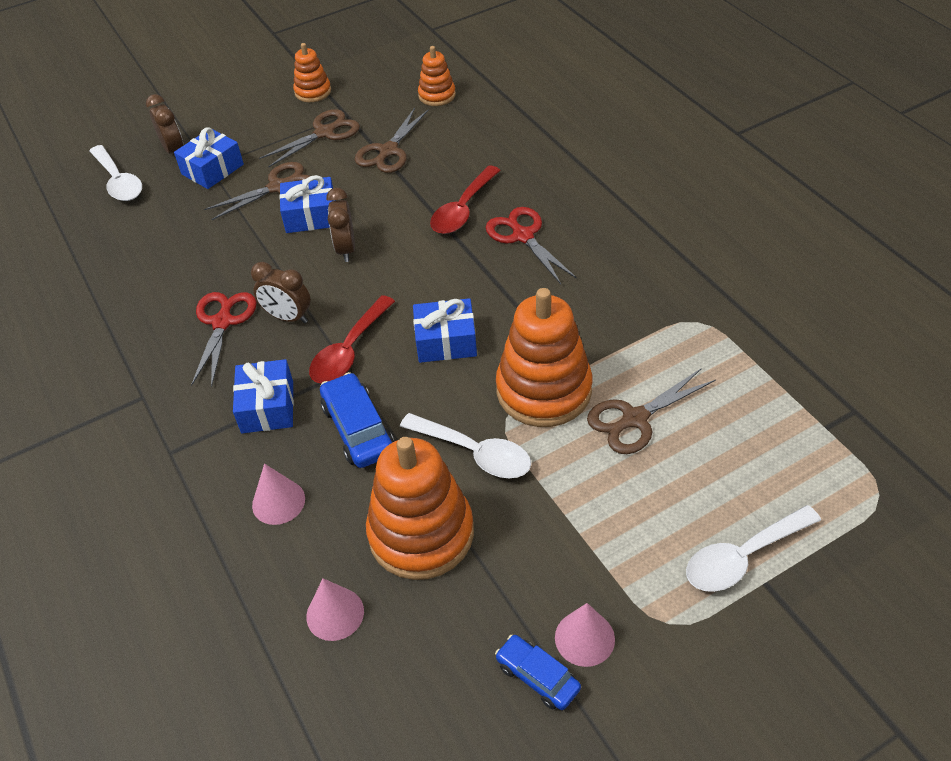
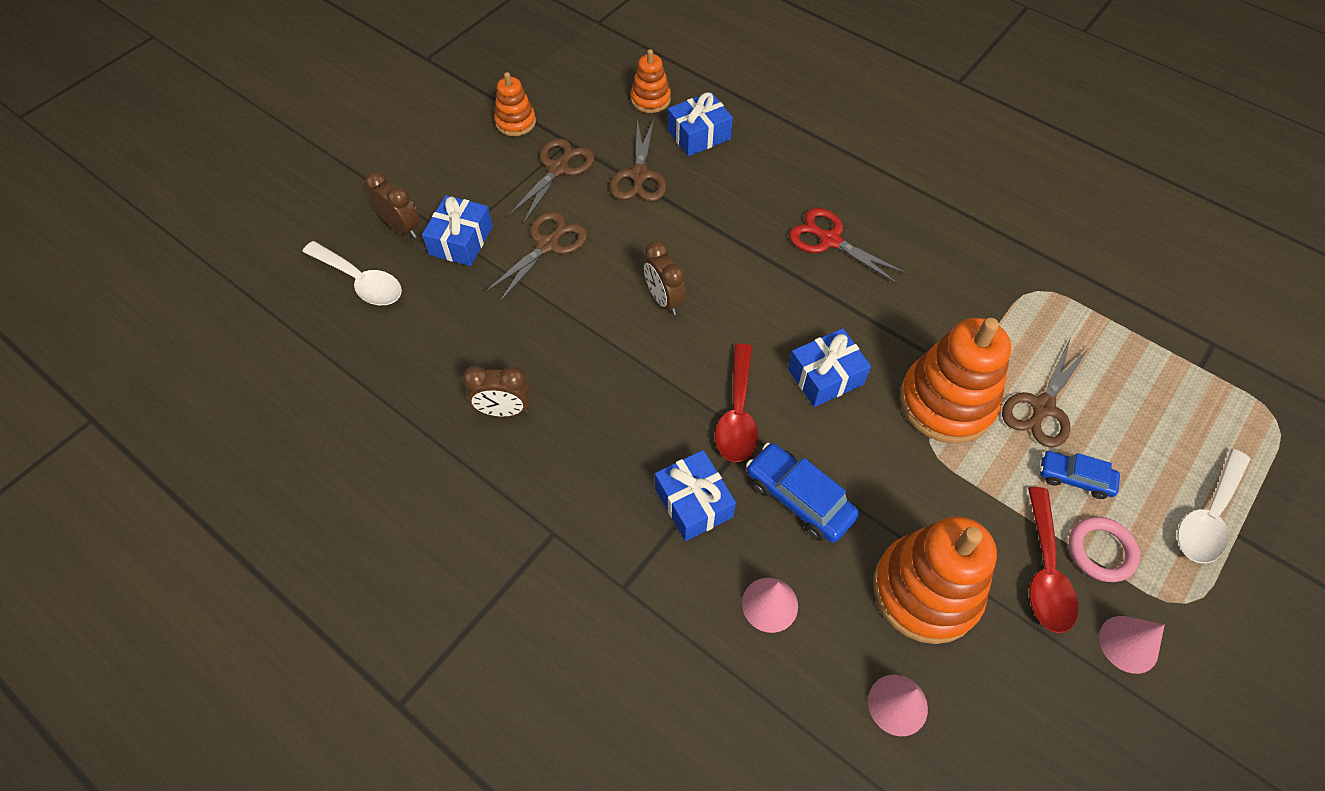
camera: 25 degrees left, 10 degrees up
red scissors [191,292,257,387] -> none
brown clock [251,262,311,323] -> brown clock moved to [463,366,531,417]
blue gift [279,175,336,233] -> blue gift moved to [668,92,733,156]
white spoon [400,413,531,478] -> none
red spoon [430,166,501,234] -> red spoon moved to [1028,487,1078,633]
blue car [495,635,581,710] -> blue car moved to [1040,451,1120,499]
none -> pink ring [1069,517,1140,582]

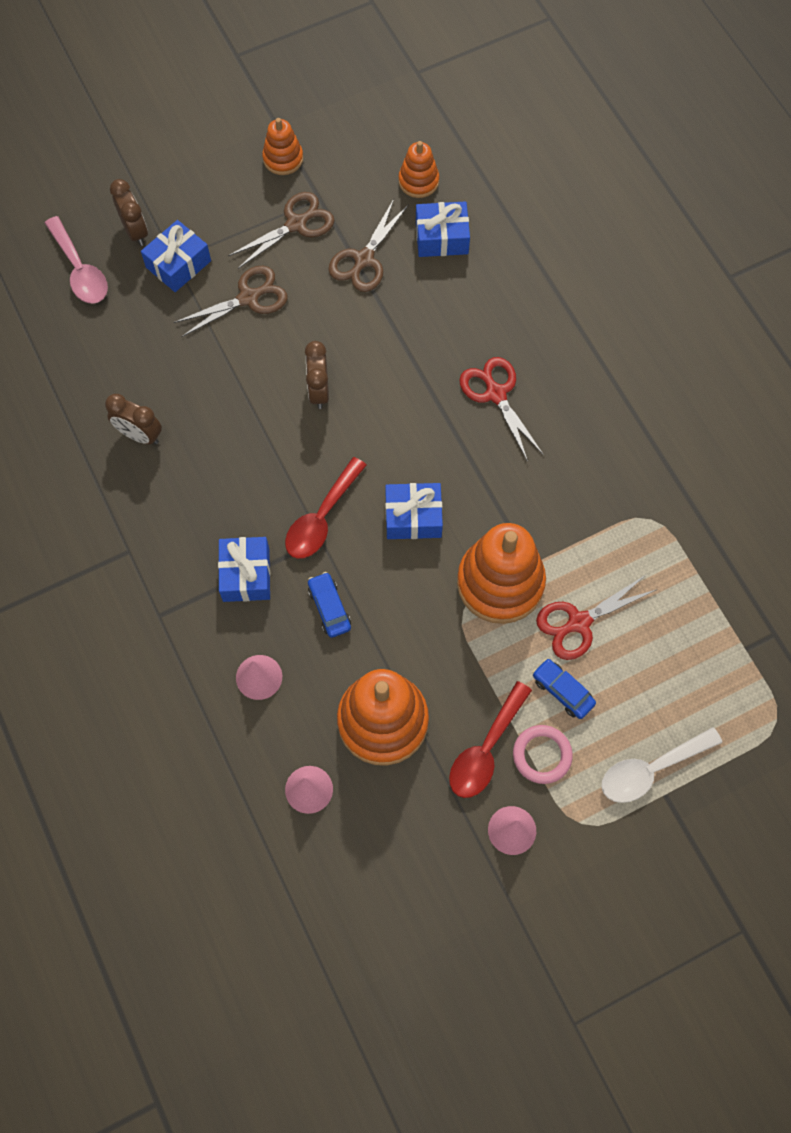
camera: 25 degrees right, 10 degrees up
white spoon [302,241,402,305] -> pink spoon [45,216,108,304]
blue car [746,443,859,543] -> blue car [308,572,351,638], size x0.66
brown scissors [1002,340,1090,448] -> red scissors [536,574,656,660]

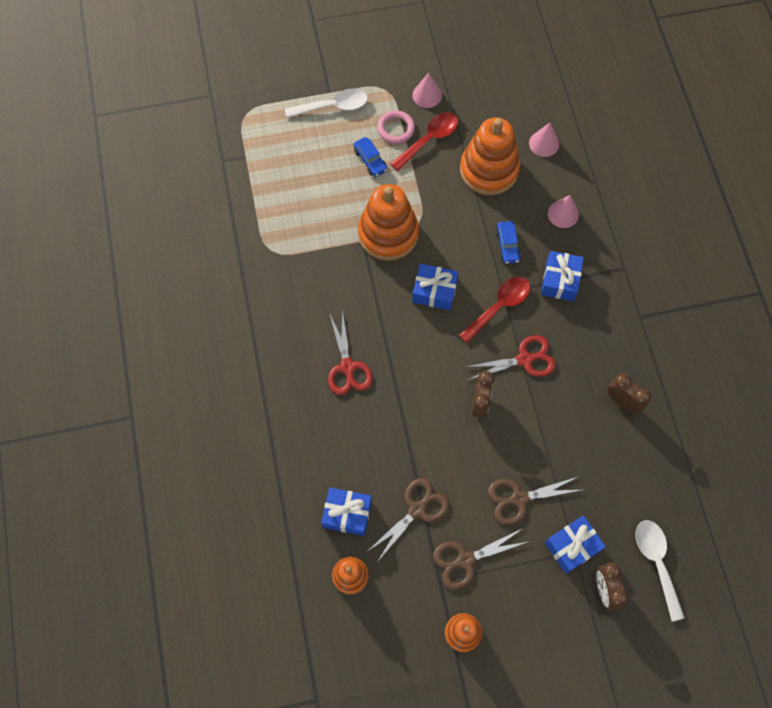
camera: 165 degrees left, 0 degrees up
pink spoon [45,216,108,304] -> white spoon [636,520,685,622]
red scissors [536,574,656,660] -> red scissors moved to [466,335,556,380]

